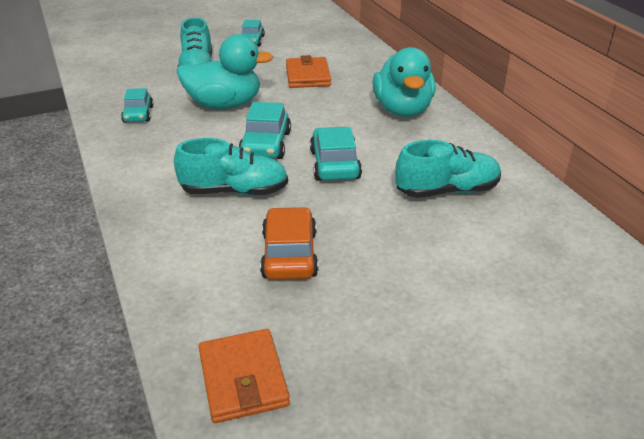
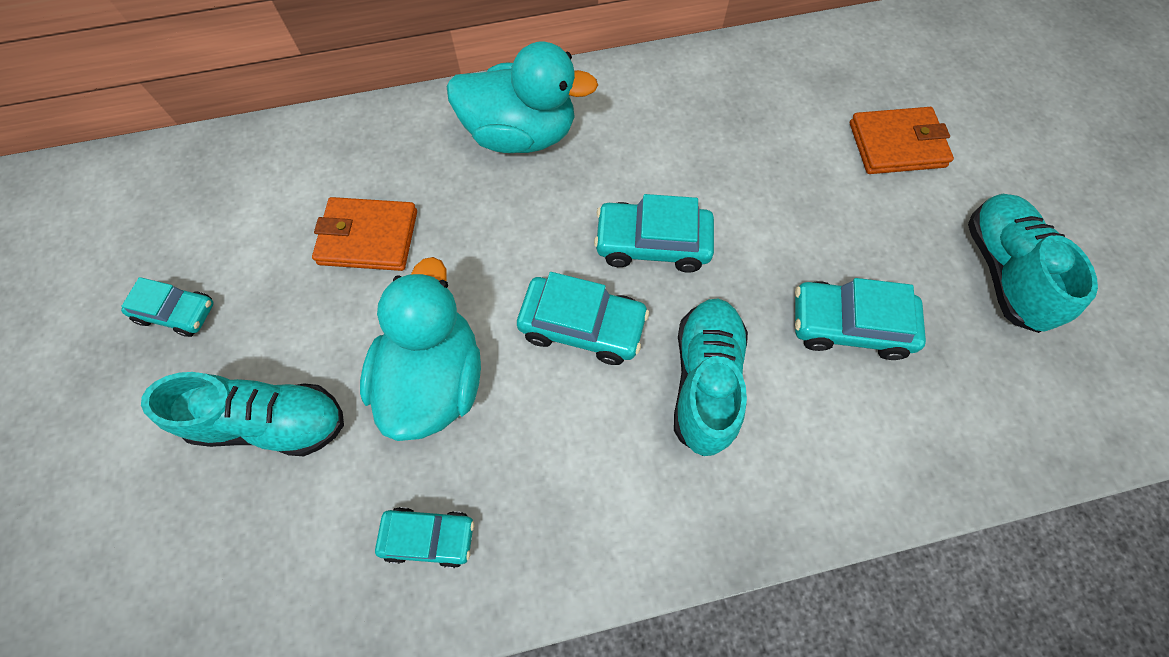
camera: 80 degrees left, 30 degrees up
orange wallet [198,329,290,423] -> orange wallet moved to [850,107,954,174]
orange car [260,207,318,280] -> turquoise car [795,278,926,360]
turquoise shoe [395,140,501,198] -> turquoise shoe moved to [968,194,1098,333]

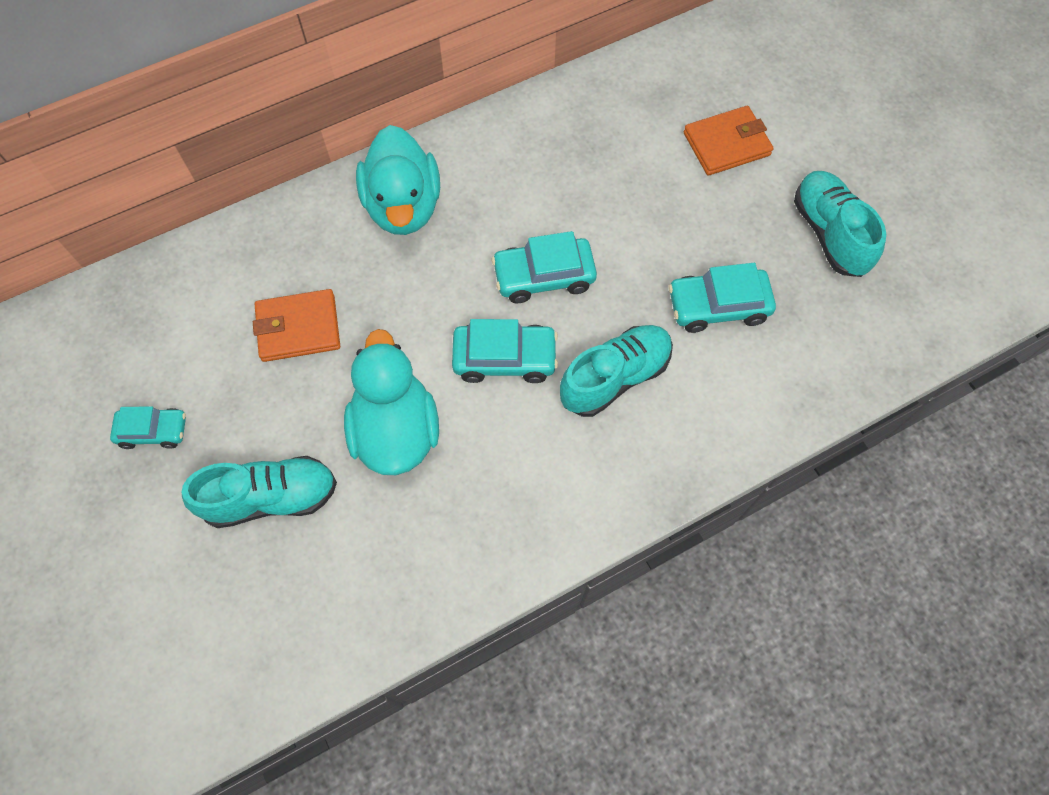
camera: 15 degrees left, 0 degrees up
turquoise car [375,507,474,568] -> none
turquoise duck [447,41,598,153] -> turquoise duck turned 90 degrees clockwise [356,125,440,235]
turquoise shoe [674,299,748,456] -> turquoise shoe turned 60 degrees clockwise [560,325,673,417]

